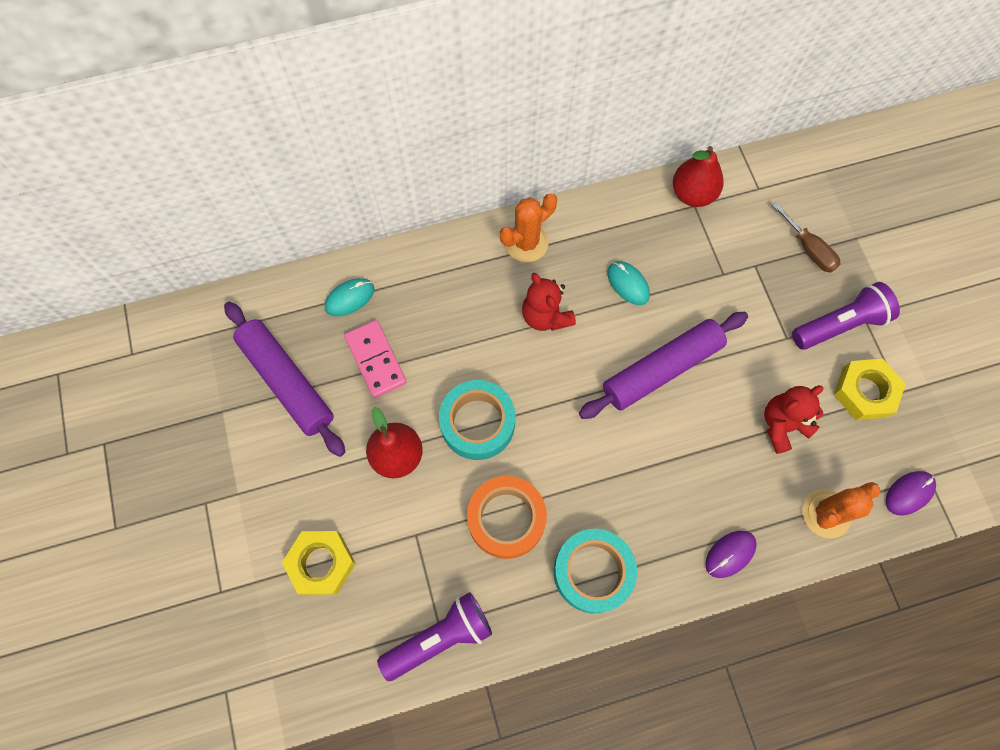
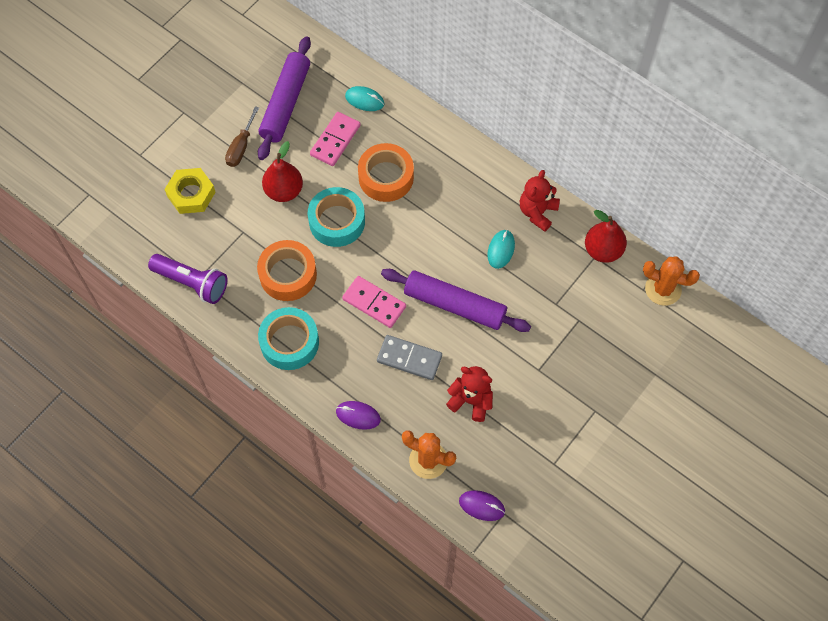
camera: 55 degrees right, 5 degrees down
orange cactus [500,193,557,262] -> orange cactus moved to [643,256,700,306]
red teddy bear [522,273,576,331] -> red teddy bear moved to [520,170,560,232]
brown screwdriver [772,202,841,273] -> brown screwdriver moved to [225,106,259,167]
purple flashlight [792,282,900,350] -> none
yellow nut [834,359,906,420] -> none
none -> pink domino [342,276,406,328]
none -> orange tape [358,143,414,202]
none -> grey domino [377,335,442,380]

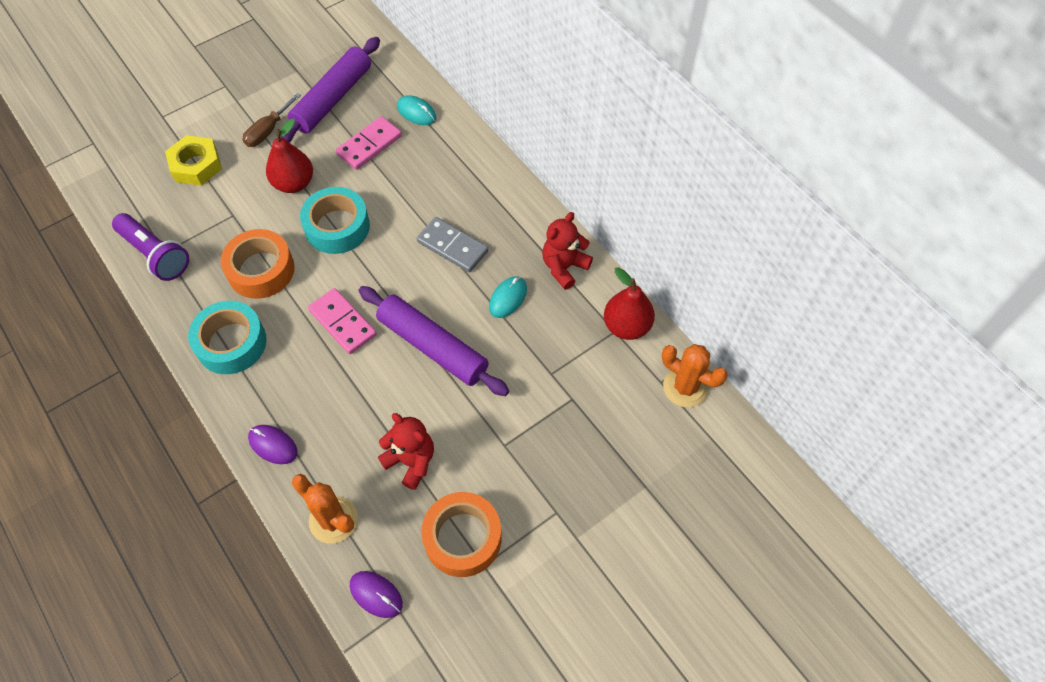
camera: 15 degrees right, 5 degrees down
orange tape [358,143,414,202] -> orange tape moved to [421,492,502,577]
grey domino [377,335,442,380] -> grey domino moved to [417,217,488,272]

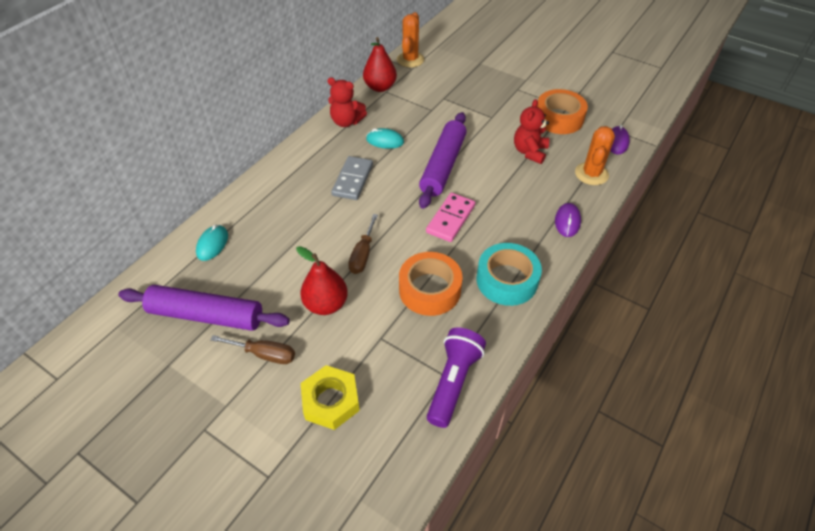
camera: 110 degrees left, 10 degrees down
turquoise tape [300,187,370,254] -> brown screwdriver [348,214,378,274]
pink domino [336,116,402,170] -> none

